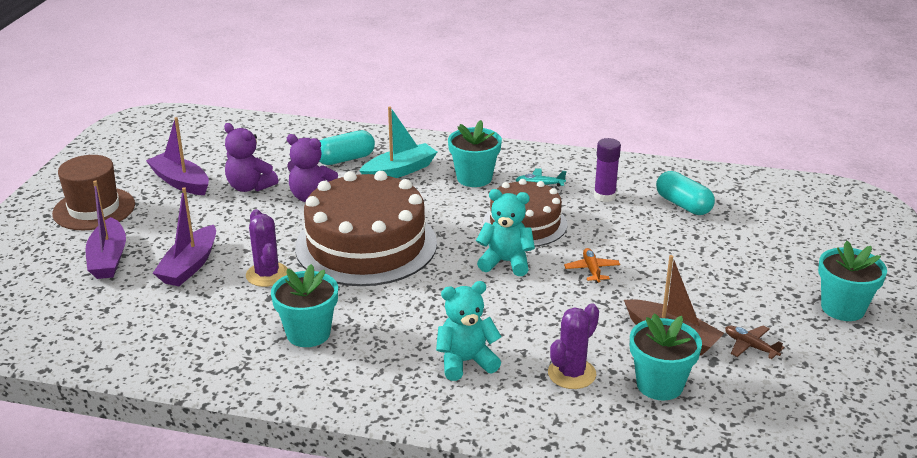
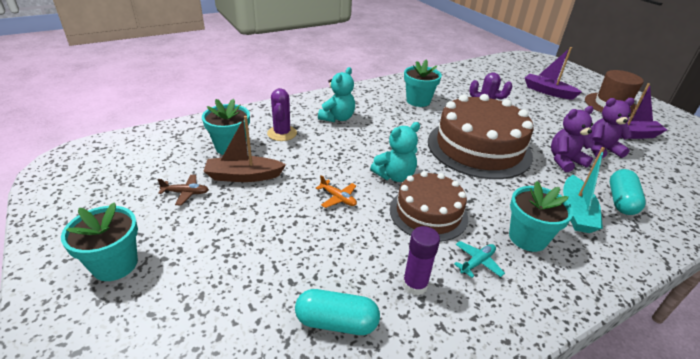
camera: 135 degrees right, 5 degrees up
purple boat [153,187,216,286] -> none

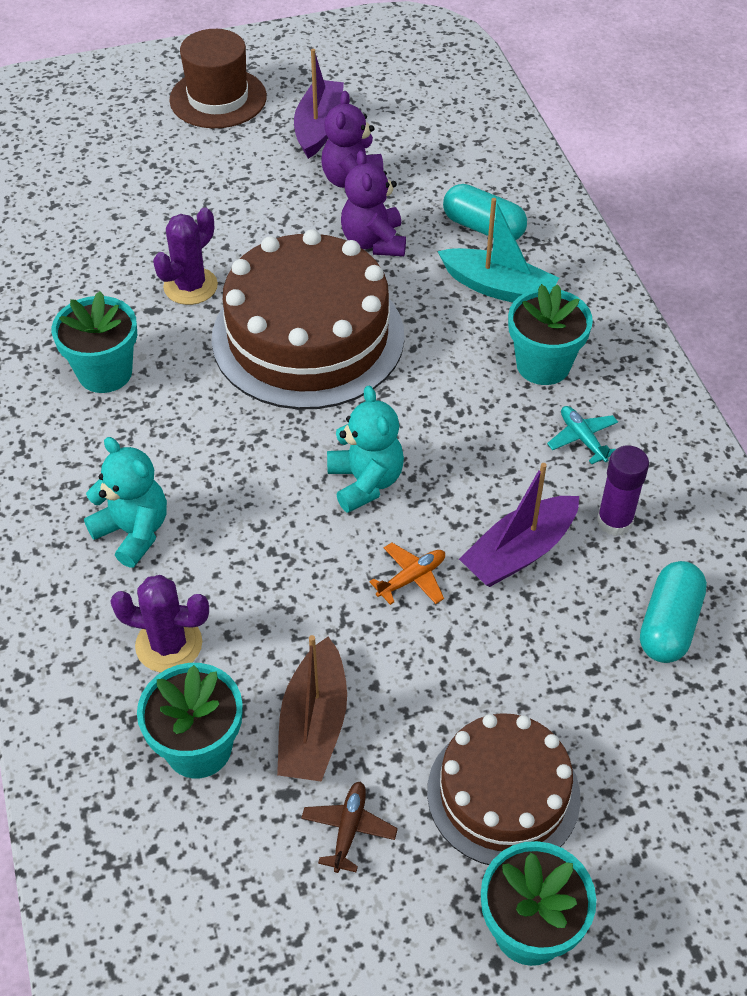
camera: 75 degrees left, 15 degrees up
brown cake [390,171,468,242] -> brown cake moved to [427,713,581,865]
purple boat [525,47,582,100] -> purple boat moved to [459,463,579,587]

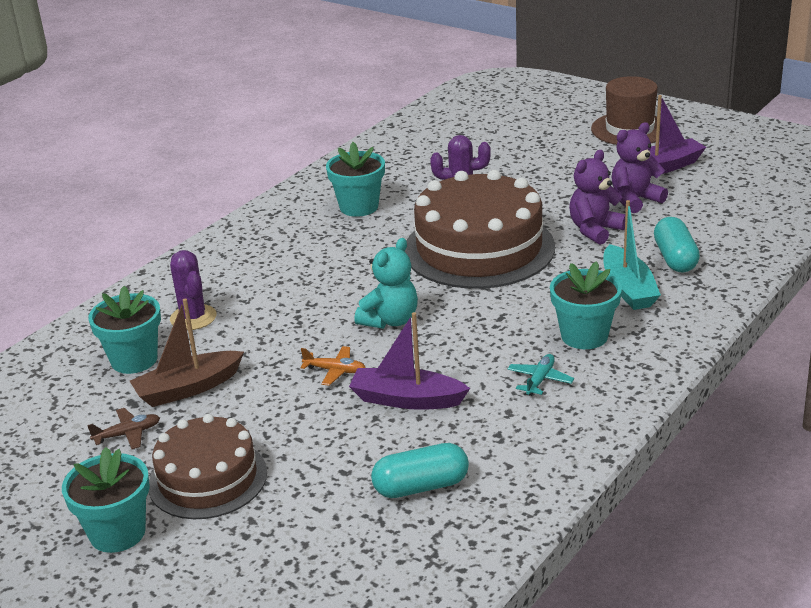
camera: 55 degrees right, 20 degrees down
turquoise teddy bear [84,437,167,568] -> none
purple glue stick [597,445,649,536] -> none

